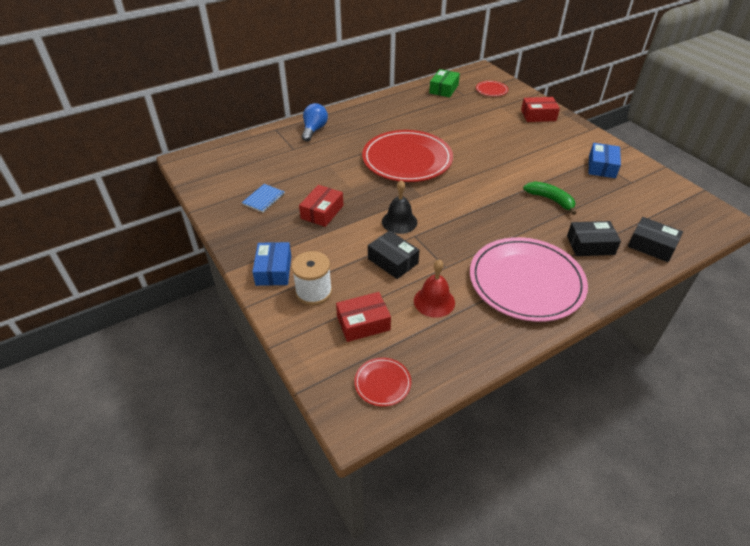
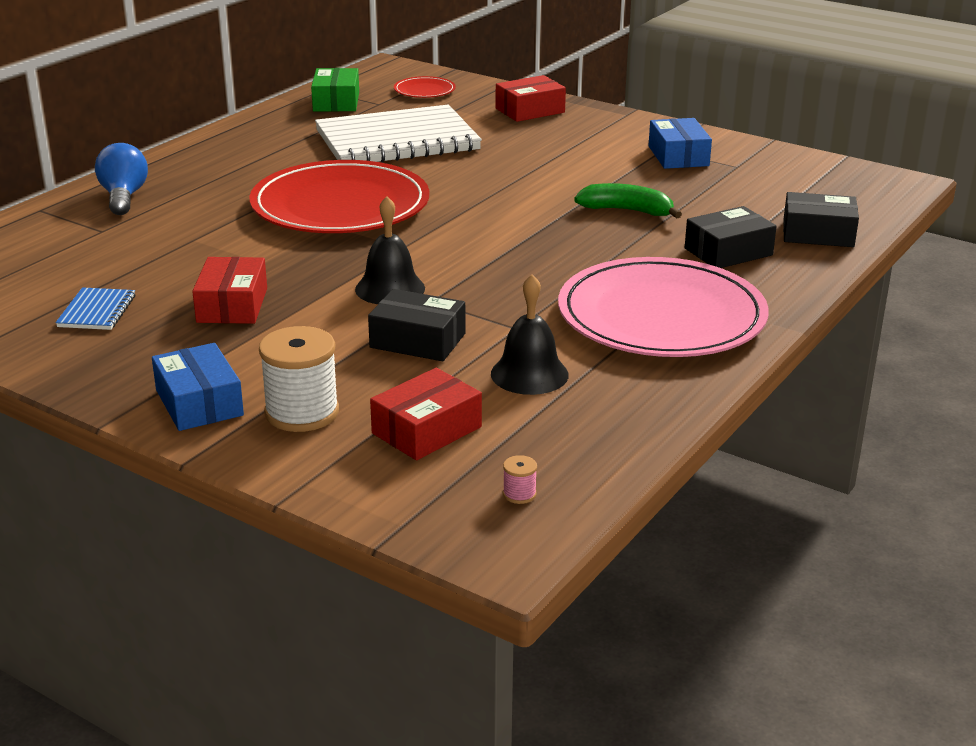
camera: 25 degrees left, 15 degrees down
red plate [354,358,411,407] -> pink spool [503,455,537,504]
red bell [414,259,455,318] -> black bell [491,274,569,395]
none -> white notebook [315,105,482,163]

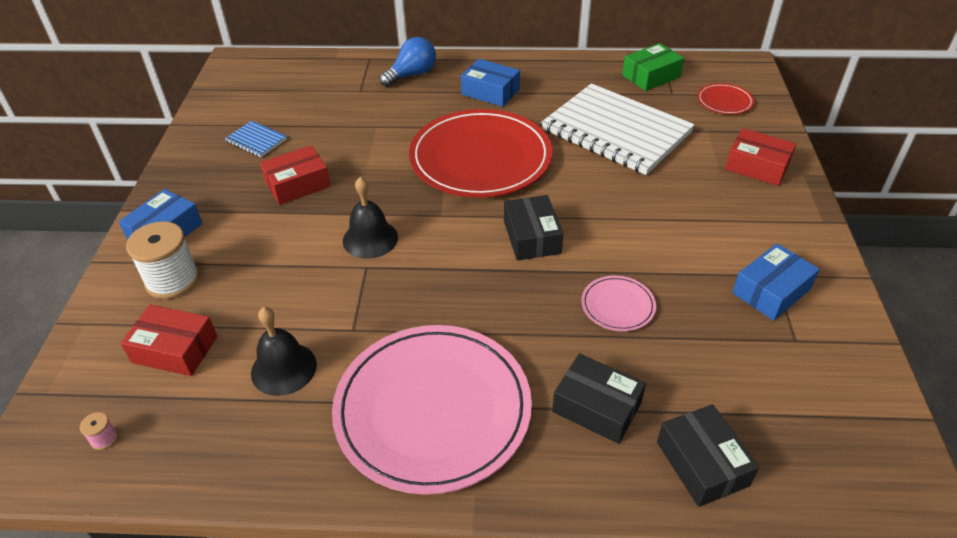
camera: 60 degrees right, 15 degrees up
blue notebook [56,287,136,330] -> blue notebook turned 60 degrees clockwise [225,121,287,157]
black box [368,289,465,361] -> black box moved to [504,195,563,261]
green banana [574,183,682,218] -> pink plate [581,276,656,331]
none -> blue box [461,59,520,107]

